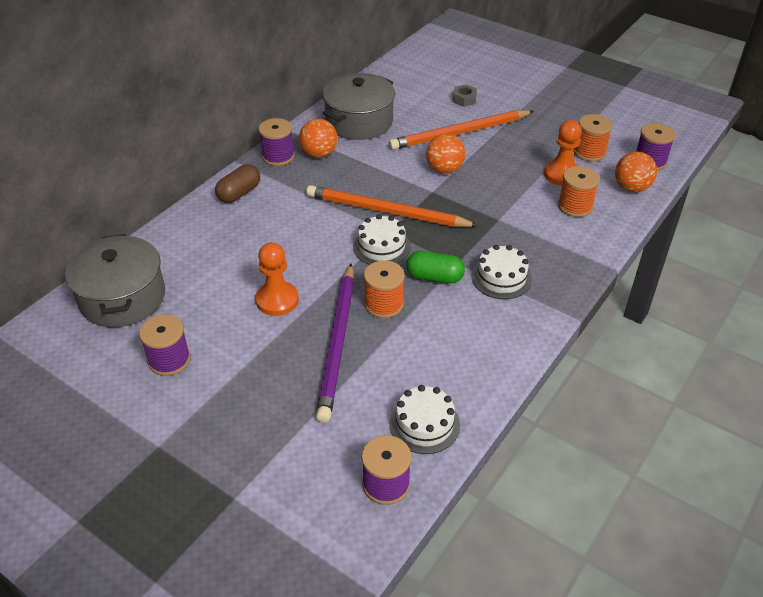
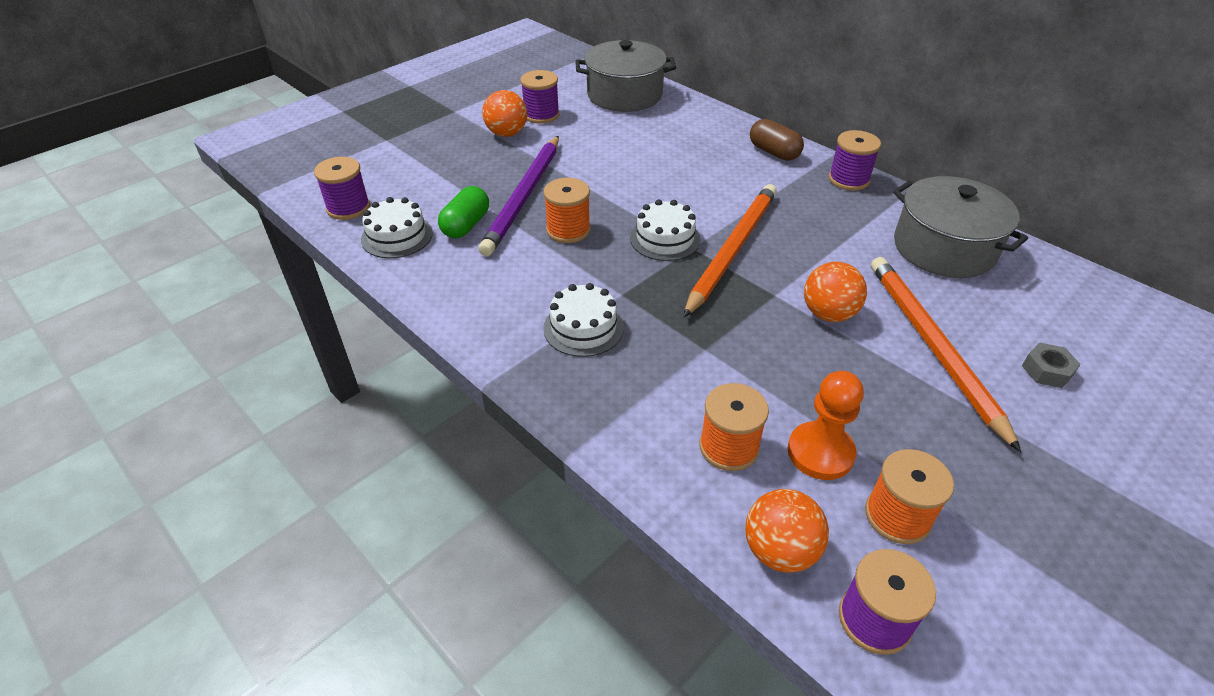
camera: 100 degrees right, 0 degrees up
orange pawn [255,242,299,316] -> none
orange ball [299,119,338,158] -> orange ball moved to [482,90,527,137]
purple pencil [316,264,354,423] -> purple pencil turned 90 degrees counterclockwise [478,136,559,256]
green capsule [406,251,465,284] -> green capsule moved to [438,186,489,238]

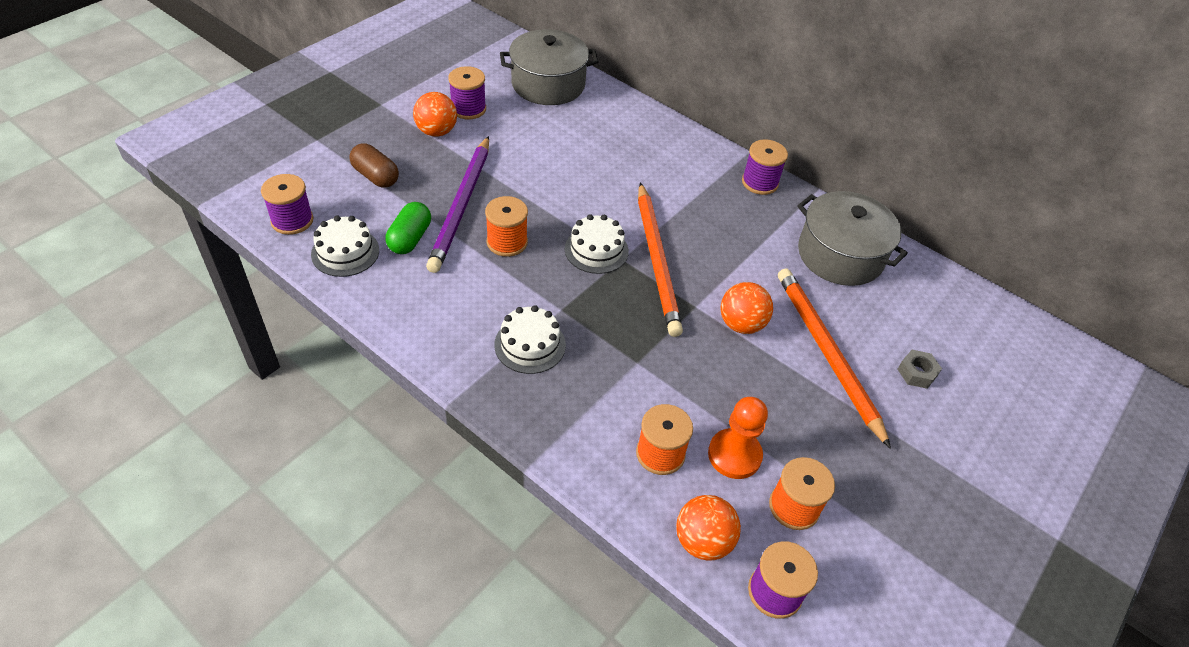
camera: 10 degrees left, 5 degrees up
orange pencil [683,184,777,318] -> orange pencil turned 150 degrees clockwise [638,182,683,337]
brown capsule [750,119,804,161] -> brown capsule moved to [349,144,399,188]

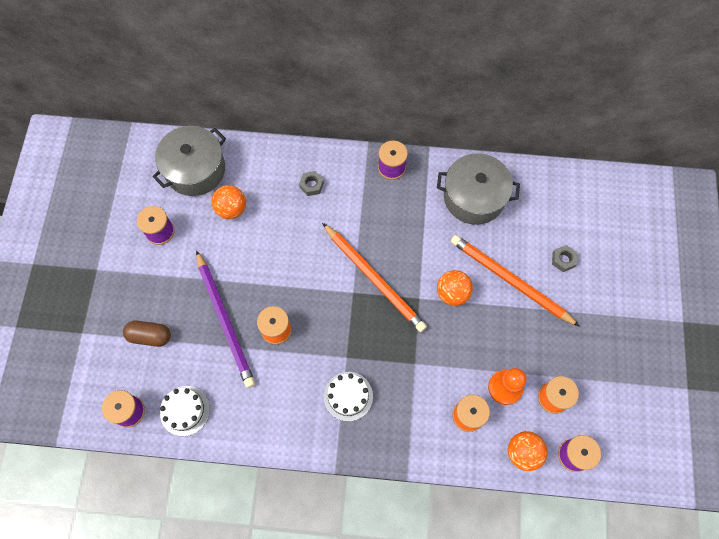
camera: 30 degrees left, 20 degrees up
green capsule [386,202,431,254] -> none
orange ball [413,92,457,137] -> orange ball moved to [212,185,246,219]
white cake [565,214,629,274] -> none
none -> grey nut [299,171,324,196]

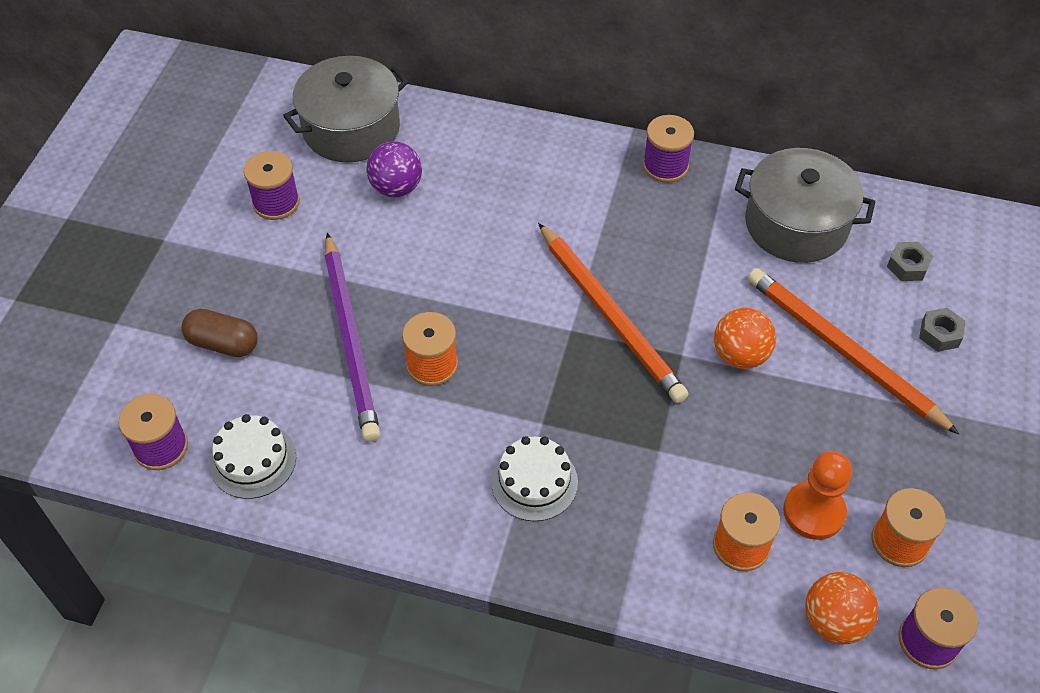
camera: 10 degrees right, 15 degrees down
orange ball [212,185,246,219] -> purple ball [366,141,422,197]
grey nut [299,171,324,196] -> grey nut moved to [887,242,933,281]

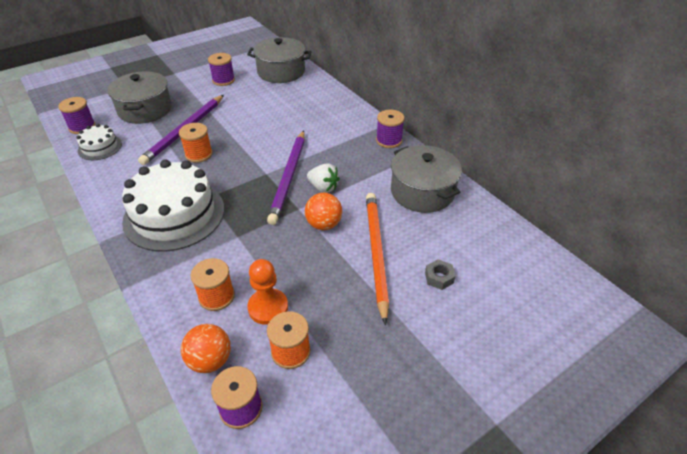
camera: 40 degrees right, 10 degrees down
brown capsule [181,309,258,357] -> grey pot [108,71,172,124]
purple ball [366,141,422,197] -> none
white cake [491,436,578,521] -> white cake [122,159,224,252], size x2.04
orange pencil [538,223,689,403] -> purple pencil [267,130,305,225]
grey nut [887,242,933,281] -> none
none -> white strawberry [307,163,340,193]

